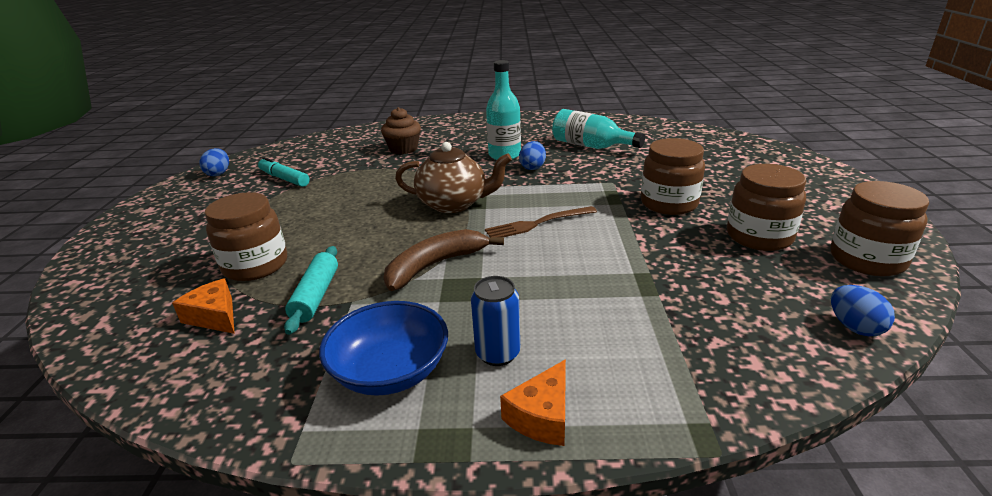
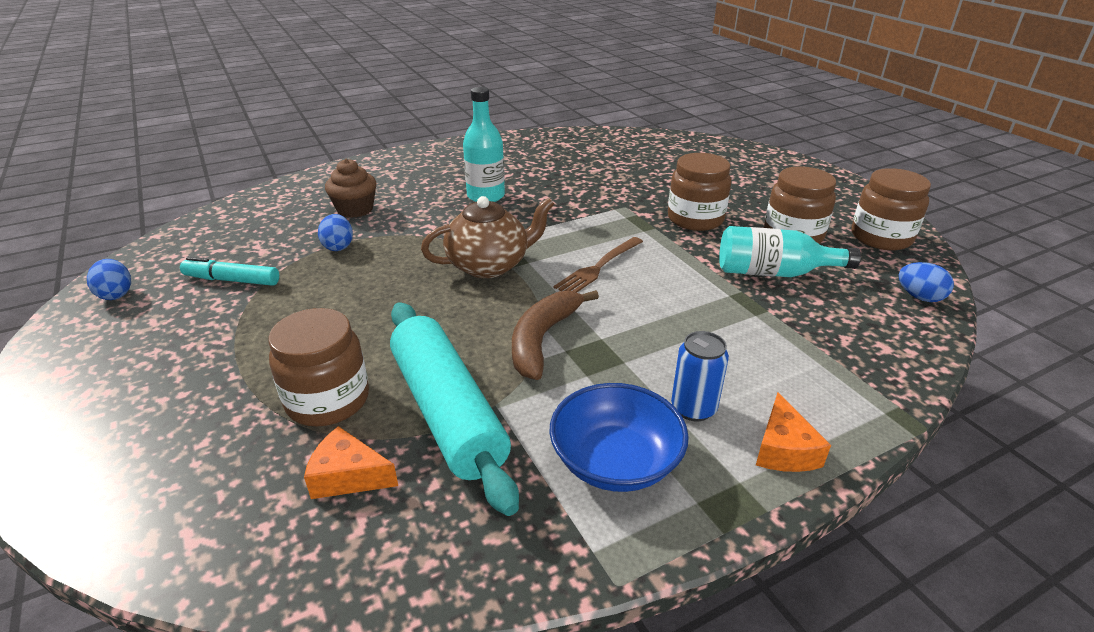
camera: 30 degrees left, 5 degrees up
turquoise rolling pin [284,246,338,335] -> turquoise rolling pin [390,302,519,516], size x1.83
blue egg [519,141,546,170] -> blue egg moved to [318,214,353,251]
turquoise bottle [552,109,645,149] -> turquoise bottle moved to [719,226,861,277]

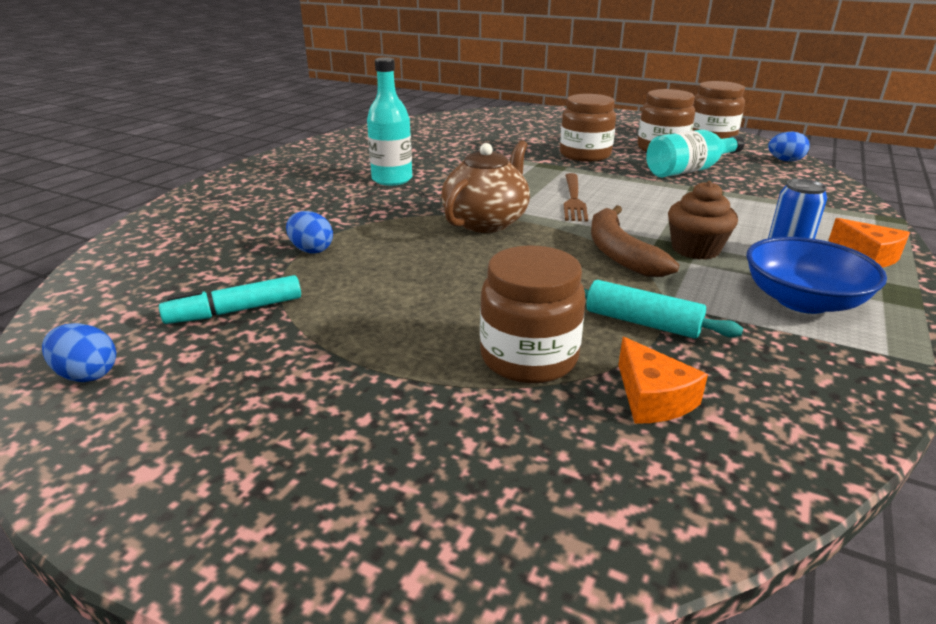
camera: 35 degrees left, 5 degrees down
orange cheese [304,426,398,499] -> orange cheese turned 90 degrees counterclockwise [618,337,708,424]
brown cupcake [325,159,377,218] -> brown cupcake moved to [668,181,738,260]
turquoise rolling pin [390,302,519,516] -> turquoise rolling pin [584,280,743,339], size x0.55

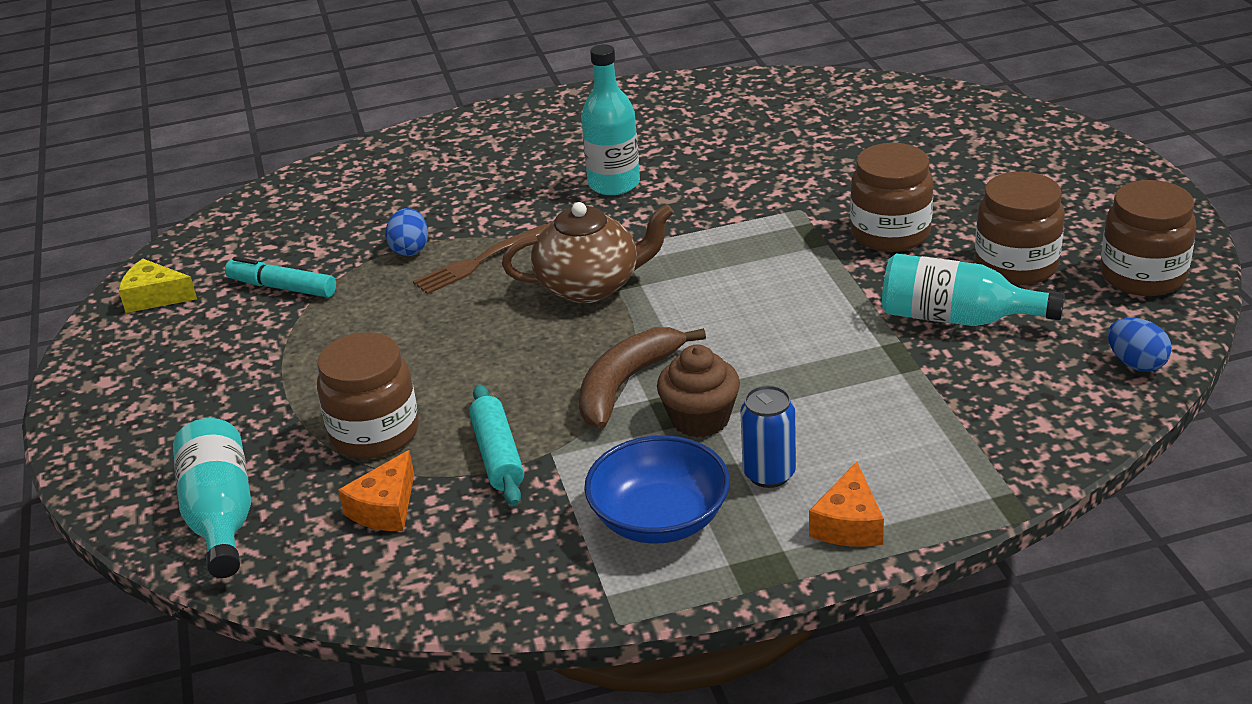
camera: 50 degrees right, 5 degrees up
blue egg [42,323,116,382] -> yellow cheese [119,259,197,313]
brown fork [564,173,588,222] -> brown fork moved to [413,224,548,294]
none -> turquoise bottle [173,418,251,578]

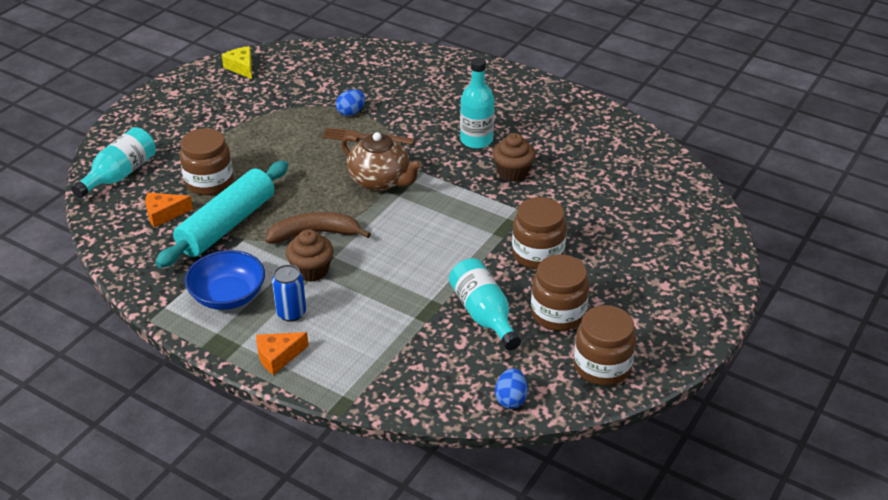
camera: 45 degrees right, 5 degrees up
turquoise marker [225,257,336,297] -> none
turquoise rolling pin [469,385,524,506] -> turquoise rolling pin [155,161,288,268], size x1.83
none -> brown cupcake [492,133,536,182]

